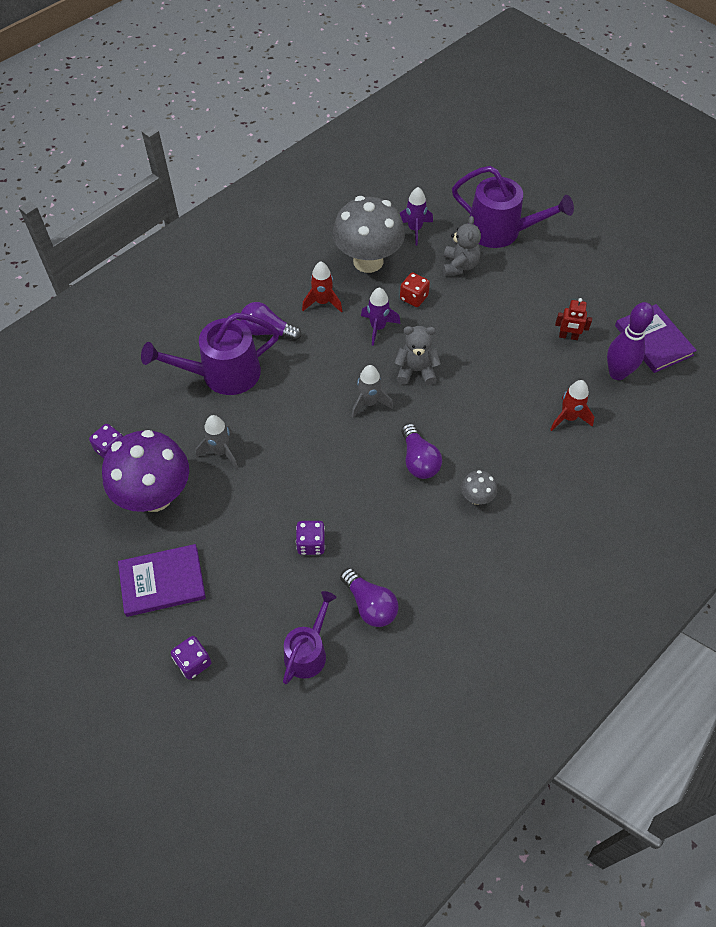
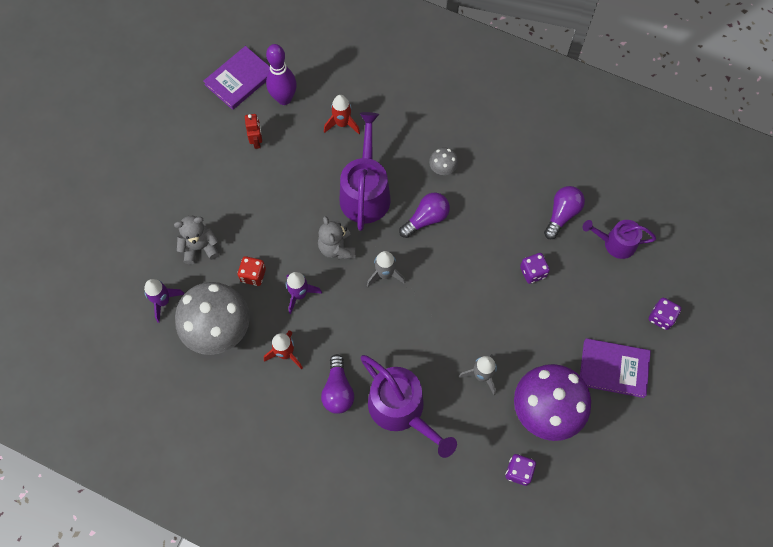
camera: 110 degrees left, 10 degrees up
purple book [118,544,206,617] -> purple book turned 45 degrees counterclockwise [580,338,651,398]
purple watering can [452,166,574,248] -> purple watering can moved to [340,112,391,231]

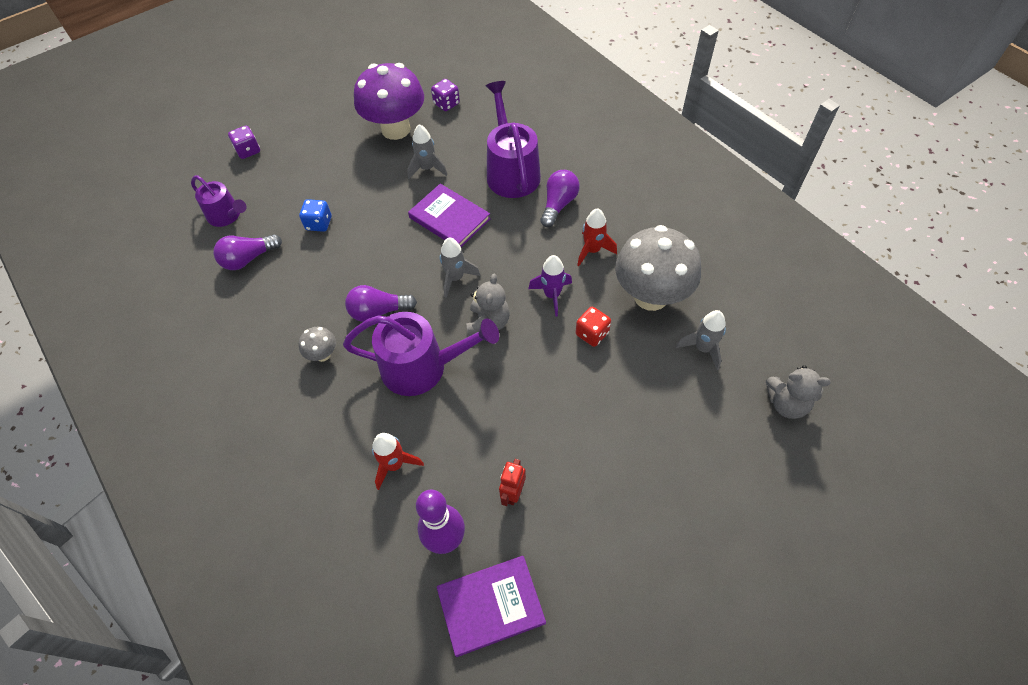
camera: 150 degrees left, 10 degrees down
purple rocket [144,279,185,323] -> grey rocket [676,310,726,370]
grey teddy bear [174,216,219,264] -> grey teddy bear moved to [766,365,831,419]
purple watering can [340,112,391,231] -> purple watering can turned 120 degrees counterclockwise [343,312,499,396]
purple dice [520,253,550,284] -> blue dice [299,199,331,232]
purple book [580,338,651,398] -> purple book moved to [408,184,491,247]

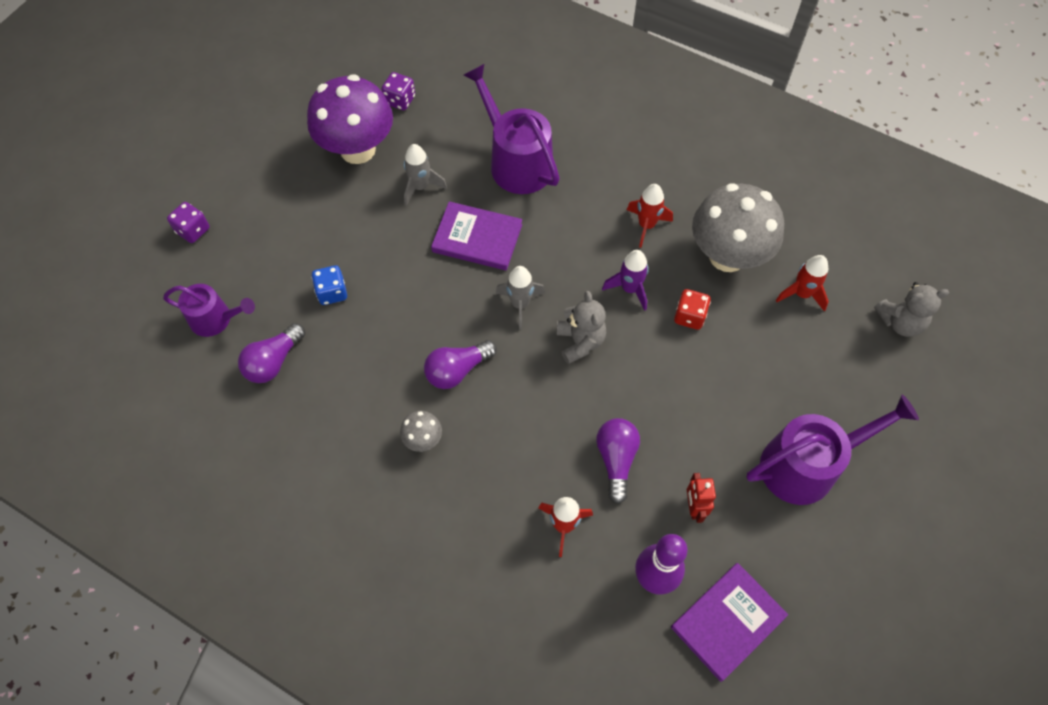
camera: 25 degrees left, 5 degrees up
purple watering can [343,312,499,396] -> purple watering can moved to [746,395,919,505]
purple light bulb [540,170,580,227] -> purple light bulb moved to [596,418,640,504]
grey rocket [676,310,726,370] -> red rocket [776,255,829,312]

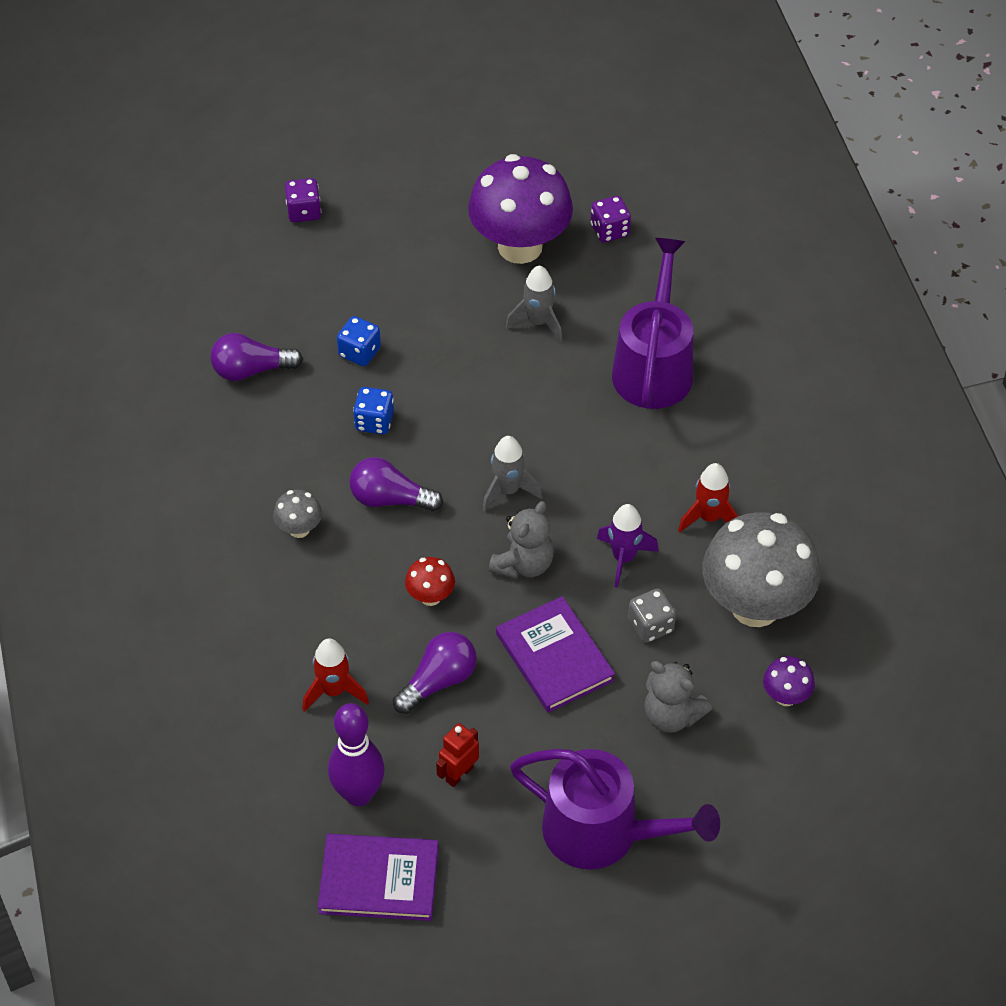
camera: 45 degrees right, 10 degrees down
purple watering can [163,284,255,337] -> none
purple book [431,201,522,270] -> purple book moved to [496,596,615,713]
red dice [674,289,711,330] -> grey dice [628,588,676,643]
red rocket [776,255,829,312] -> purple mushroom [763,656,815,706]
grey teddy bear [874,282,949,337] -> grey teddy bear moved to [644,661,712,733]
none -> blue dice [353,387,394,434]
none -> red mushroom [405,557,455,606]

